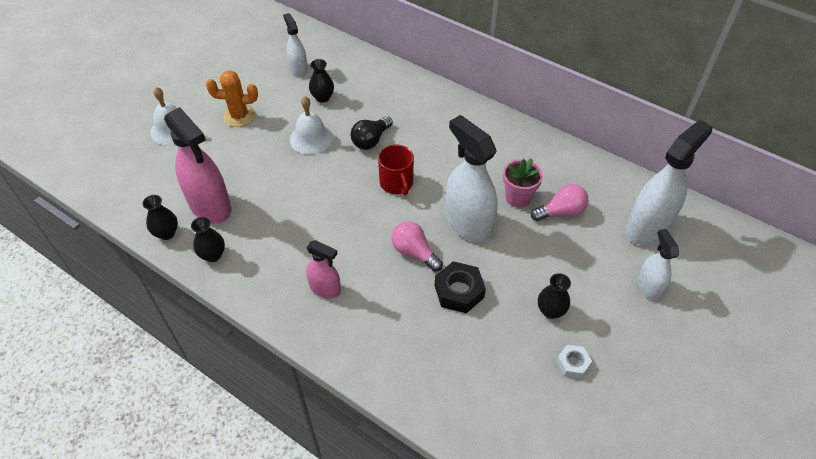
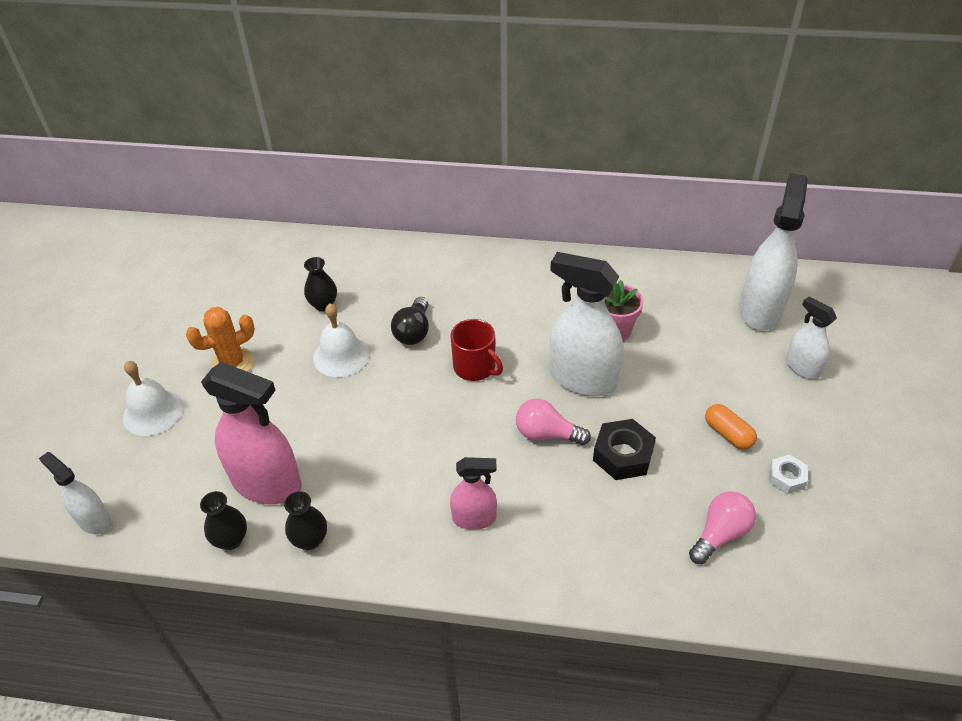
camera: 25 degrees left, 5 degrees down
white spray bottle [283,13,308,77] -> white spray bottle moved to [39,452,111,534]
pink light bulb [531,184,588,221] -> pink light bulb moved to [689,491,756,564]
black vase [538,273,571,319] -> orange capsule [705,404,757,449]

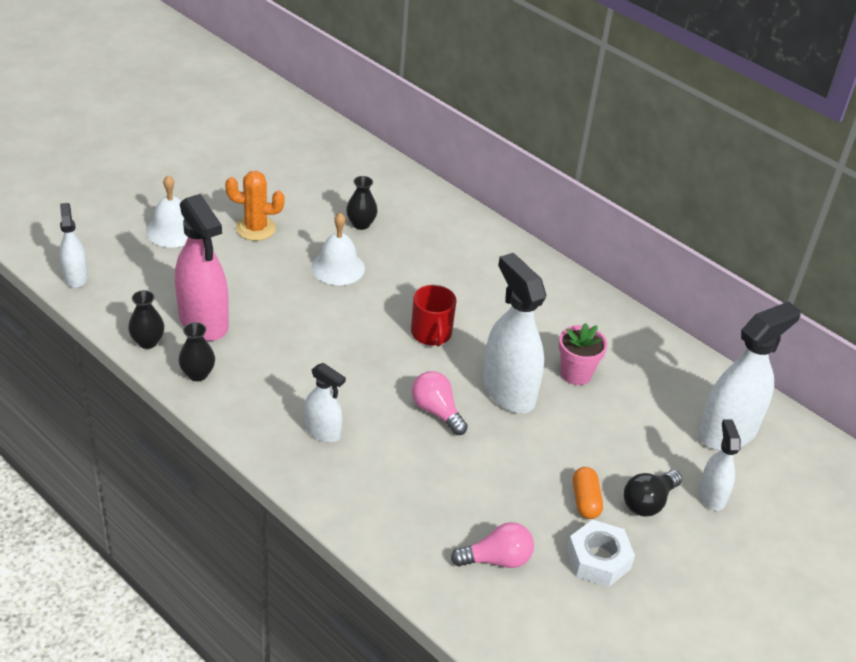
camera: 30 degrees right, 5 degrees down
black light bulb [391,297,429,345] -> black light bulb moved to [624,470,682,517]
pink spray bottle [450,457,497,530] -> white spray bottle [304,363,346,443]
black nut [593,419,656,480] -> none
white nut [769,454,808,494] -> white nut [567,520,635,587], size x1.65

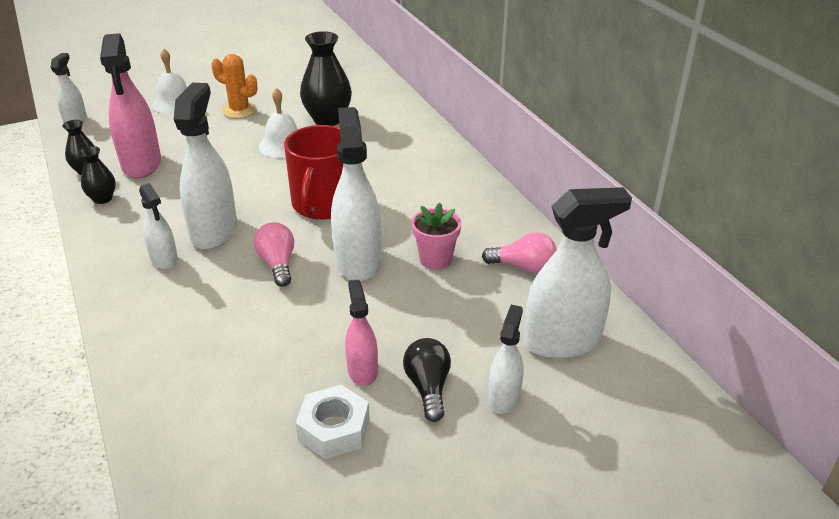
camera: 25 degrees right, 5 degrees down
black vase [346,176,378,230] -> black vase [300,31,352,126], size x1.82
red mug [411,285,456,347] -> red mug [284,125,343,220], size x1.62
pink light bulb [451,522,534,568] -> pink light bulb moved to [482,232,557,273]
orange capsule [573,467,603,519] -> pink spray bottle [345,280,378,386]
black light bulb [624,470,682,517] -> black light bulb turned 105 degrees clockwise [403,338,451,422]
none -> white spray bottle [174,83,237,250]

